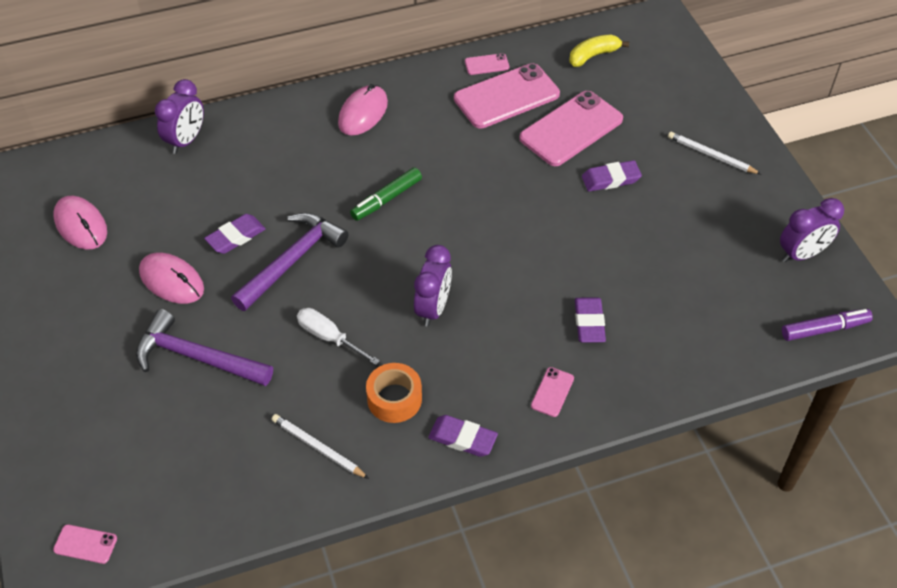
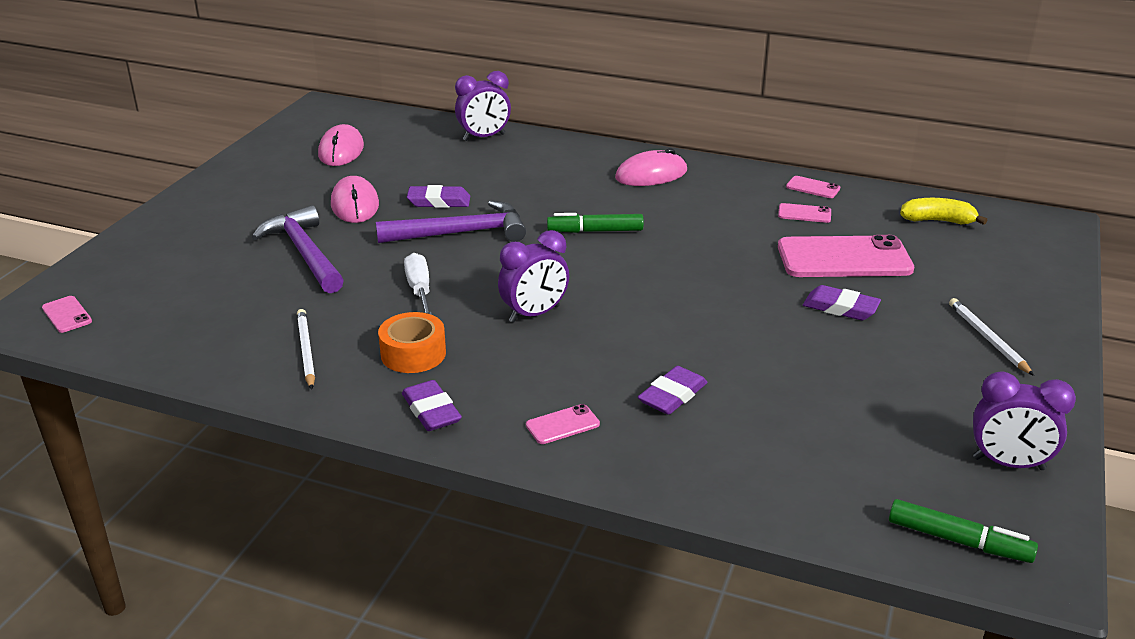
camera: 40 degrees right, 20 degrees down
pink phone [454,63,560,129] -> pink phone [778,203,831,223], size x0.44
purple marker [782,309,873,341] -> green marker [889,499,1038,563]

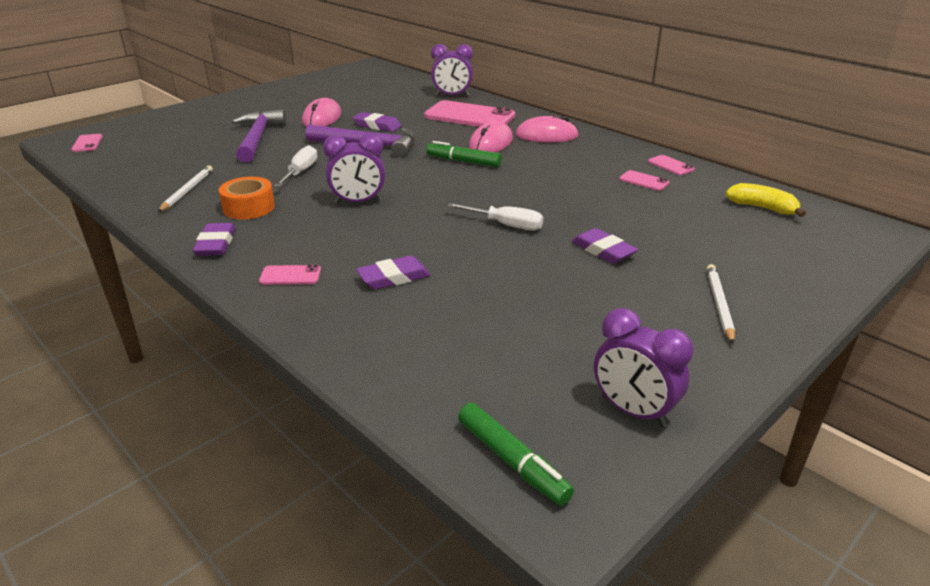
camera: 25 degrees right, 0 degrees up
pink mouse [318,124,364,166] -> pink mouse moved to [469,121,513,152]
pink phone [778,235,914,277] -> pink phone moved to [424,100,515,127]
none -> white screwdriver [447,203,543,230]

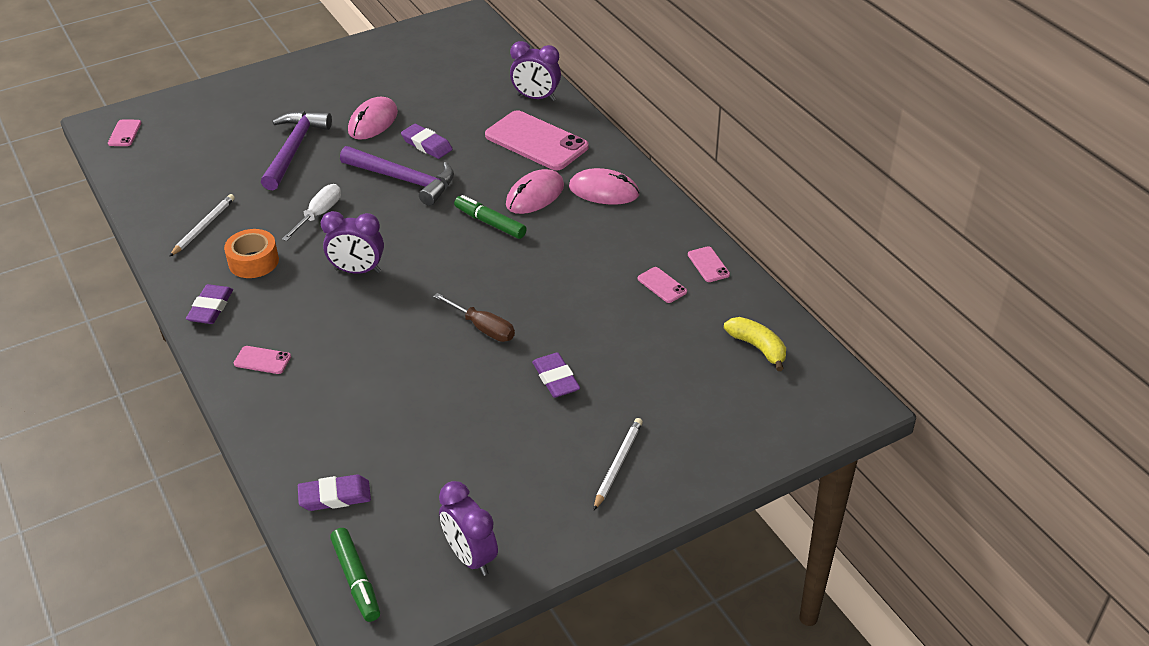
camera: 15 degrees right, 10 degrees up
purple eraser [356,256,431,290] -> purple eraser moved to [298,475,371,511]
white screwdriver [447,203,543,230] -> brown screwdriver [433,293,515,342]

